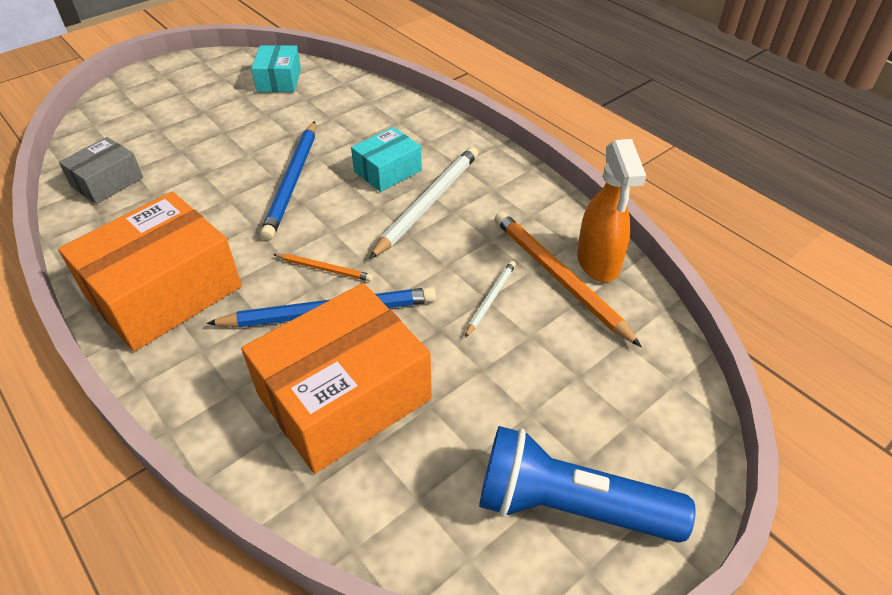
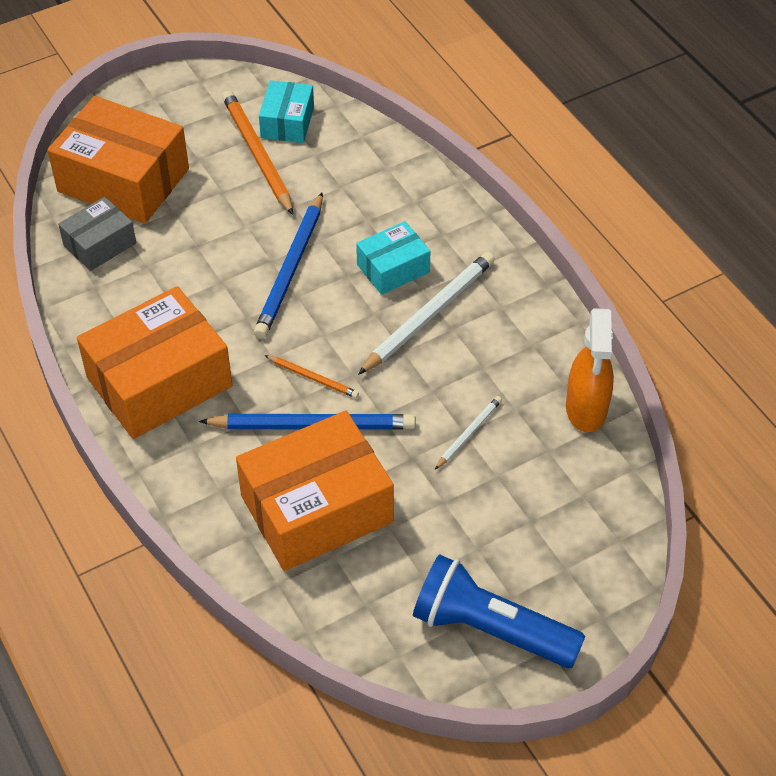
camera: 10 degrees right, 5 degrees up
orange pencil [495,212,642,347] -> orange pencil moved to [222,90,294,215]
none -> orange box [47,96,189,224]

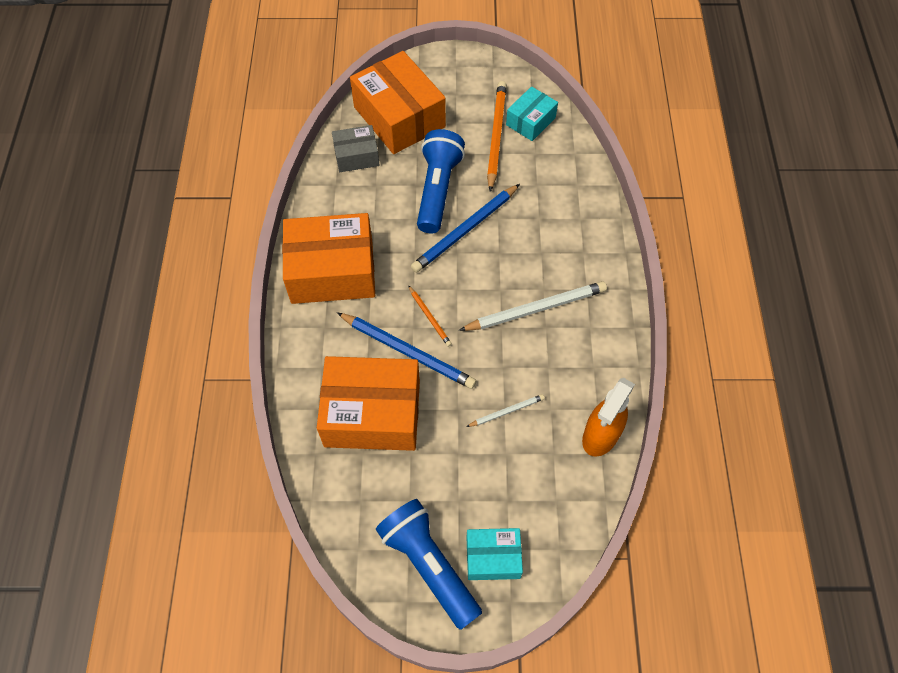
camera: 30 degrees right, 10 degrees up
turquoise box [356,221,431,295] -> turquoise box moved to [466,528,523,580]
none -> blue flashlight [417,129,465,234]

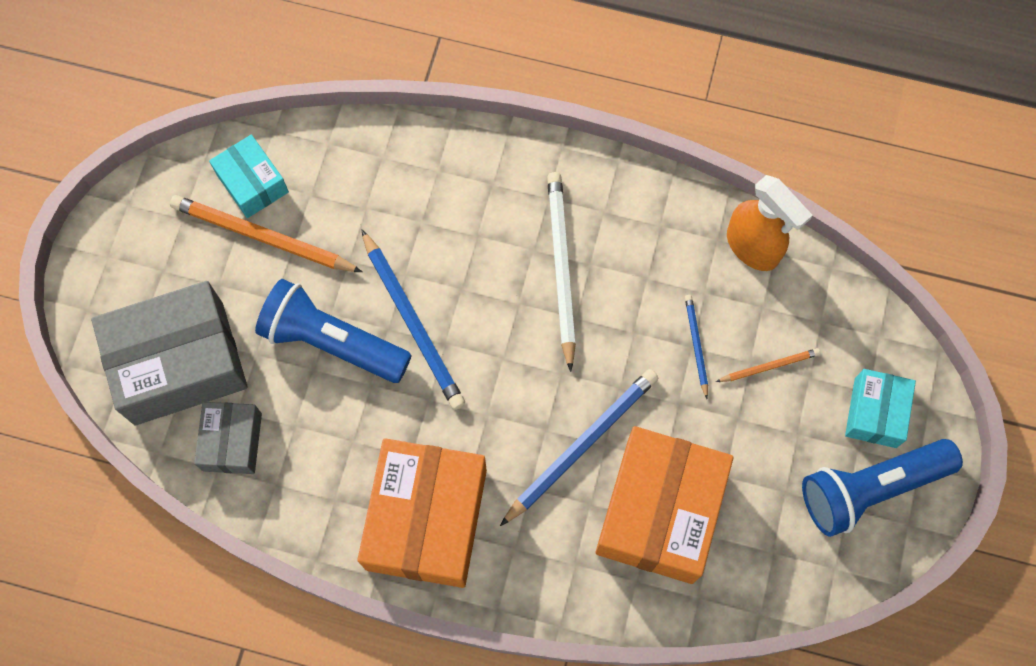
camera: 75 degrees left, 10 degrees up
orange box [350,51,446,154] -> grey box [91,281,248,426]
orange pencil [408,285,452,347] -> orange pencil moved to [716,348,820,382]
white pencil [466,394,545,427] -> blue pencil [685,295,708,399]

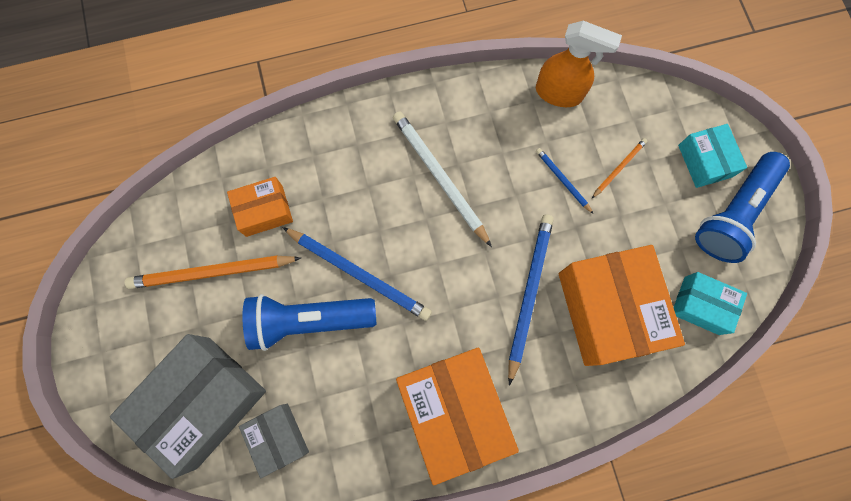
camera: 30 degrees left, 5 degrees up
turquoise box [209,135,289,218] -> turquoise box moved to [673,272,747,335]
none -> orange box [227,177,293,237]

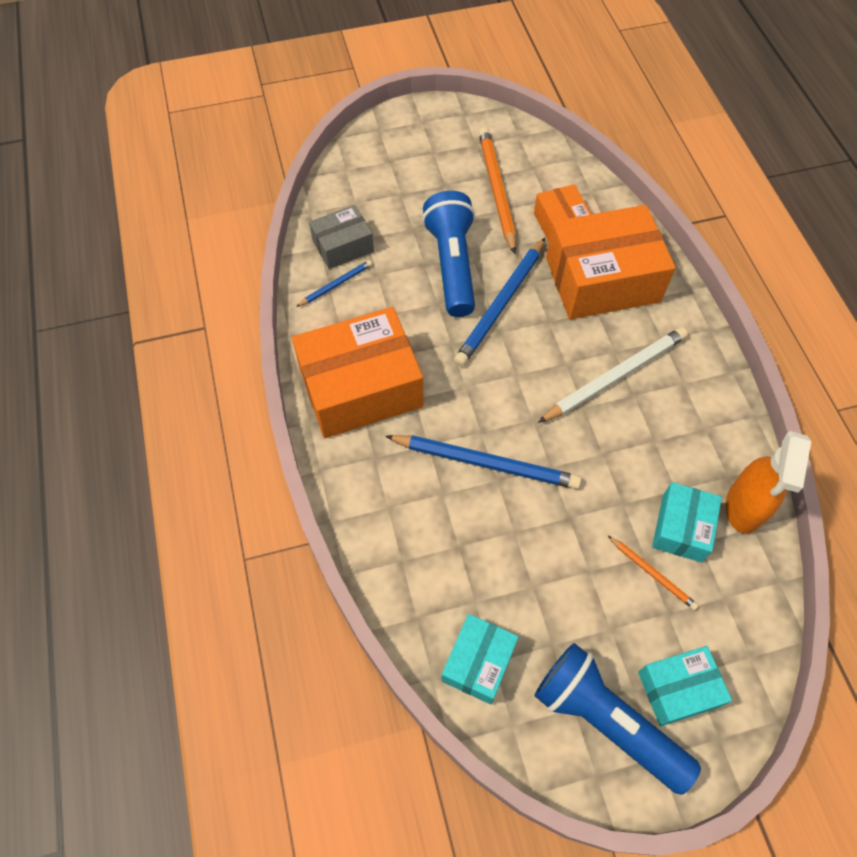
camera: 90 degrees right, 15 degrees down
grey box [110,334,266,479] -> none
blue pencil [536,148,593,214] -> blue pencil moved to [296,260,372,307]
orange box [559,245,685,366] -> orange box moved to [546,205,676,319]
none -> turquoise box [652,482,722,562]

